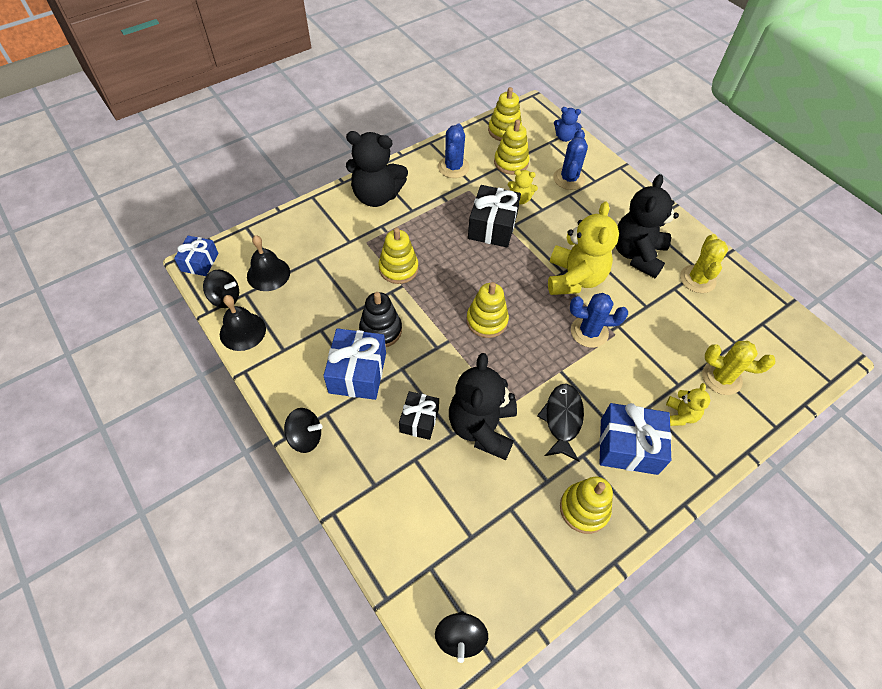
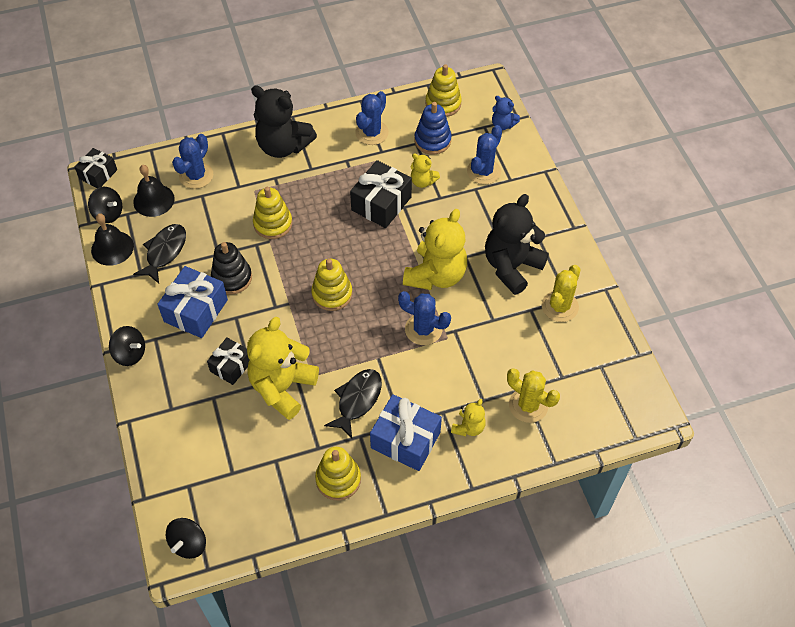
camera: 20 degrees right, 0 degrees up
blue gift [174,236,219,276] -> black gift [75,148,117,188]
black teddy bear [449,353,517,460] -> yellow teddy bear [247,317,319,420]
yellow stacking toy [494,120,530,175] -> blue stacking toy [415,102,451,154]
none -> black fish [133,224,186,284]
none -> blue cactus [172,134,213,189]

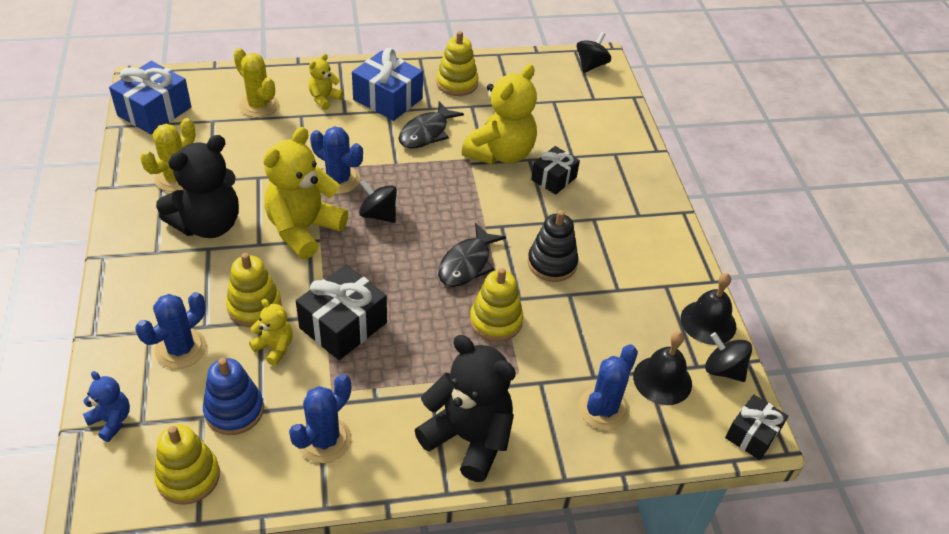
camera: 175 degrees left, 10 degrees down
black spinning top [109,326,145,366] -> black spinning top moved to [359,180,397,223]
black fish [133,224,186,284] -> black fish moved to [438,223,506,287]
blue gift [157,266,228,338] -> blue gift moved to [109,61,191,134]
yellow stacking toy [311,258,353,311] -> yellow stacking toy moved to [226,253,282,327]

